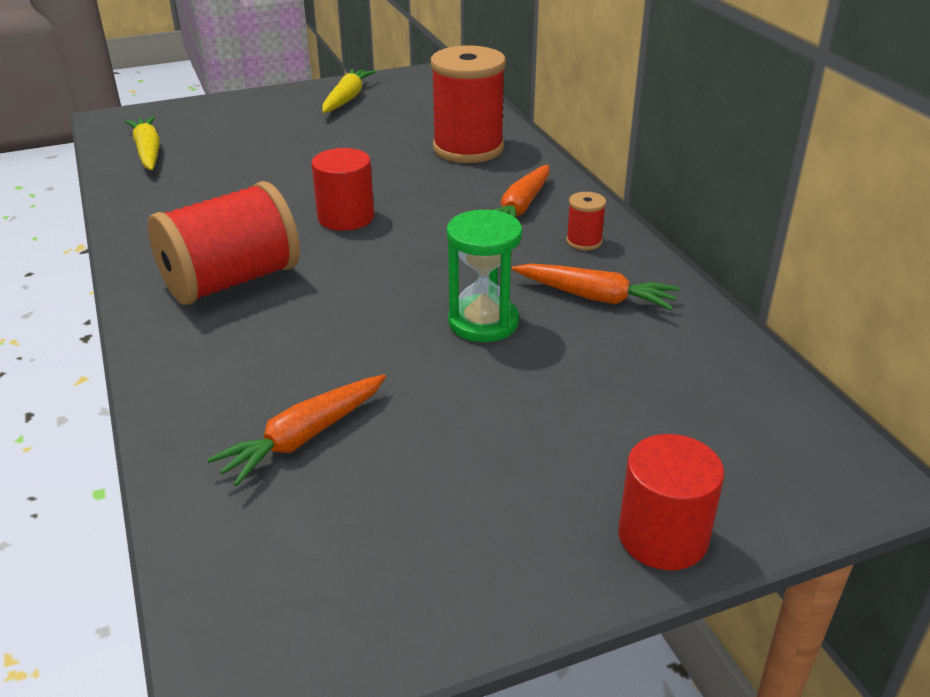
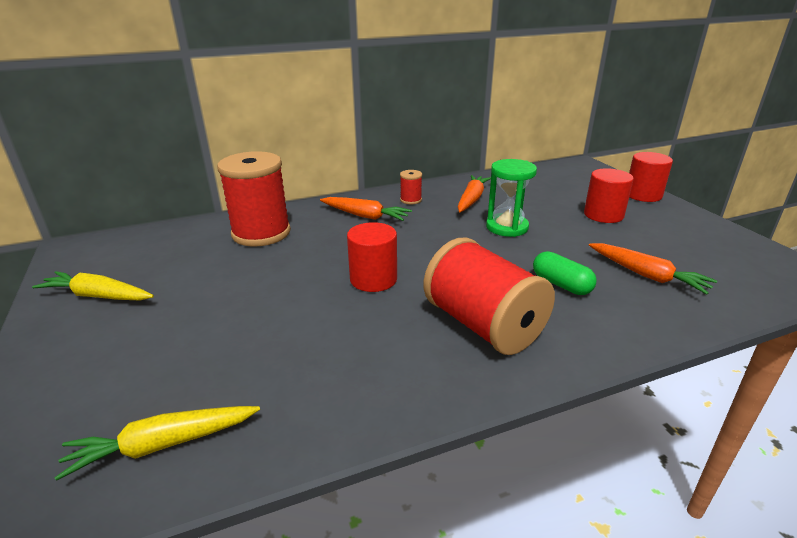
camera: 90 degrees left, 5 degrees down
none -> green capsule [533,251,597,295]
none -> red cylinder [584,168,634,223]

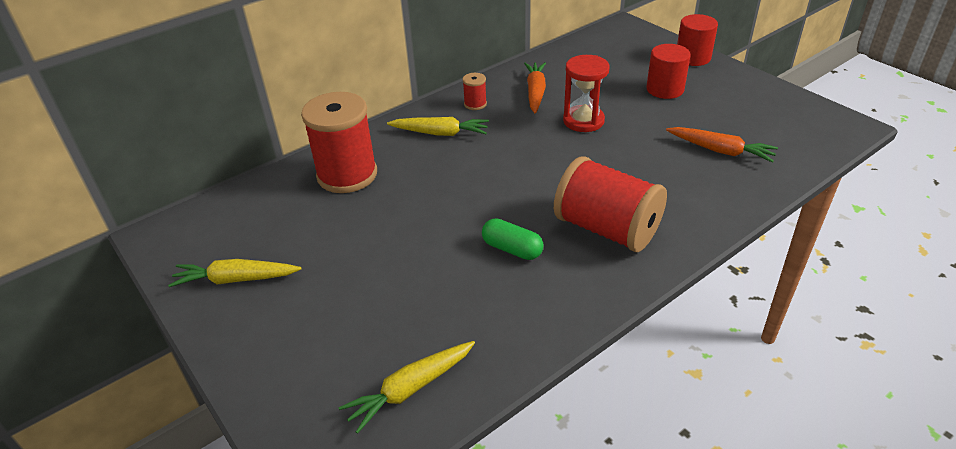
camera: 15 degrees left, 10 degrees up
orange carrot [320,197,412,221] -> yellow carrot [387,117,489,136]
red cylinder [347,222,397,292] -> none
green hourglass [486,159,537,237] -> red hourglass [563,55,610,132]
green capsule [533,251,597,295] -> green capsule moved to [482,218,543,260]

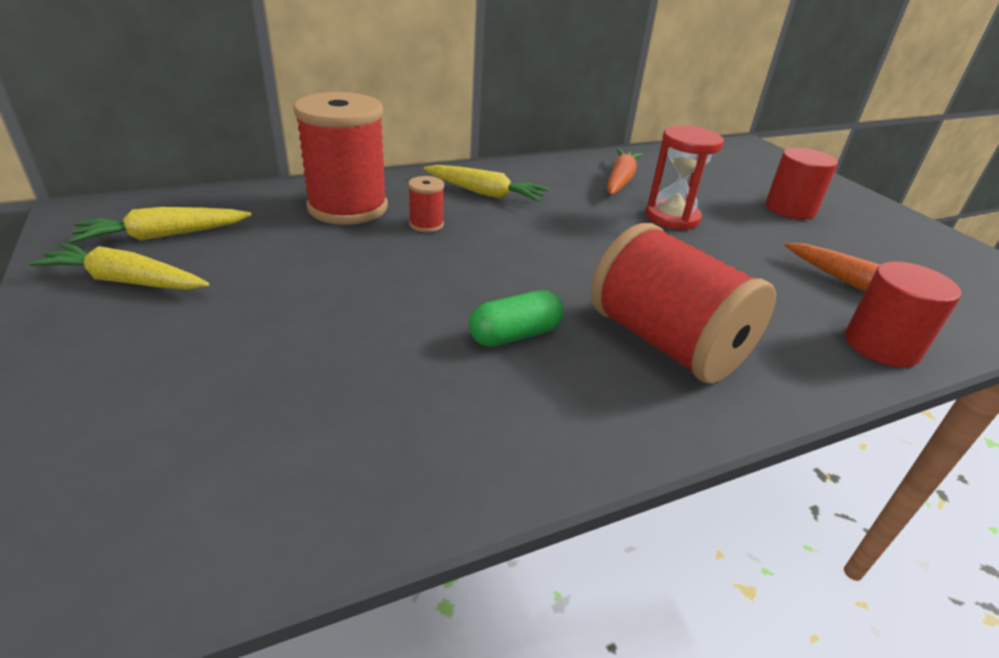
camera: 10 degrees right, 5 degrees down
yellow carrot [339,341,475,434] -> yellow carrot moved to [69,207,252,243]
red spool [463,73,487,110] -> red spool moved to [408,176,444,232]
green capsule [482,218,543,260] -> green capsule turned 75 degrees counterclockwise [469,290,564,347]
red cylinder [677,14,718,66] -> red cylinder moved to [845,261,961,367]

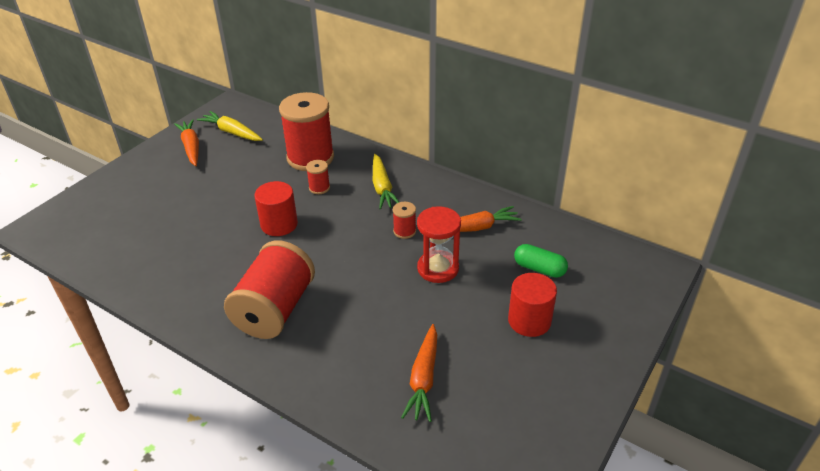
camera: 60 degrees right, 5 degrees up
yellow carrot [28,243,209,290] -> orange carrot [174,119,199,166]
green capsule [469,290,564,347] -> green capsule moved to [514,244,568,278]
red cylinder [845,261,961,367] -> red cylinder moved to [255,181,298,236]
none -> red spool [393,202,416,239]

